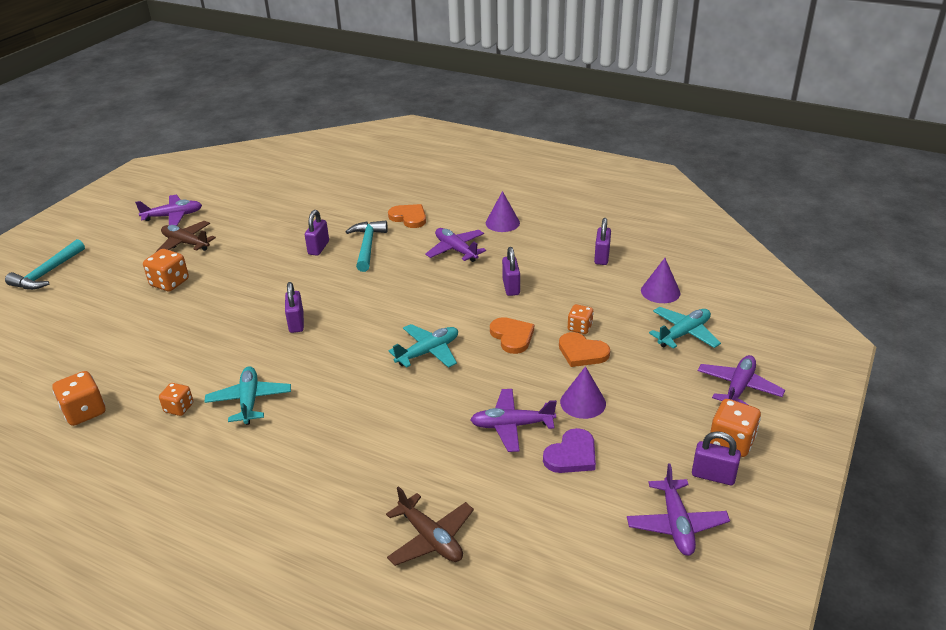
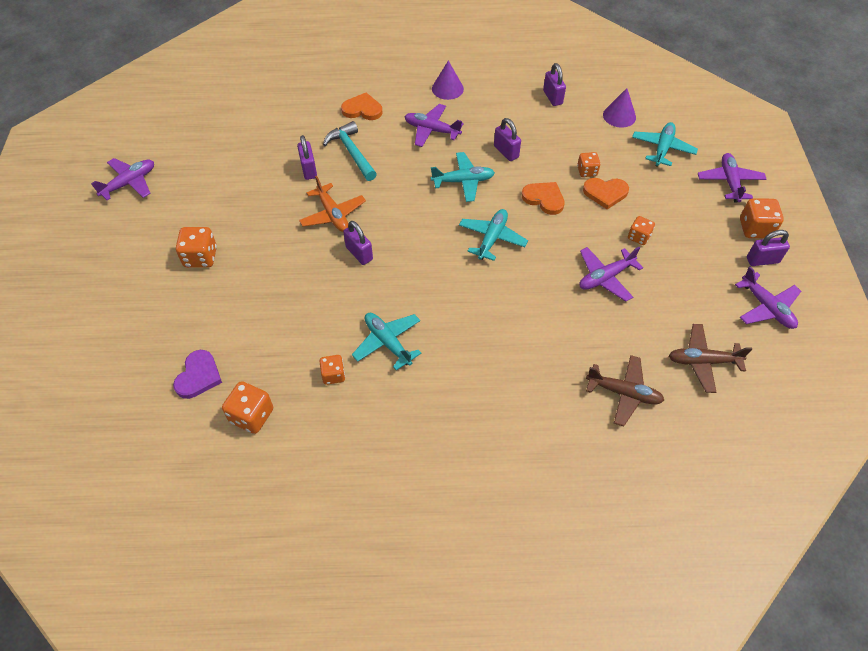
camera: 30 degrees left, 20 degrees up
turquoise hammer [5,239,85,290] -> none
brown plane [156,221,216,252] -> brown plane moved to [669,324,752,393]
purple heart [543,428,596,473] -> purple heart moved to [173,350,222,399]
purple cone [560,366,606,419] -> orange dice [628,216,655,245]
none -> orange plane [299,176,366,232]
none -> turquoise plane [431,152,495,202]

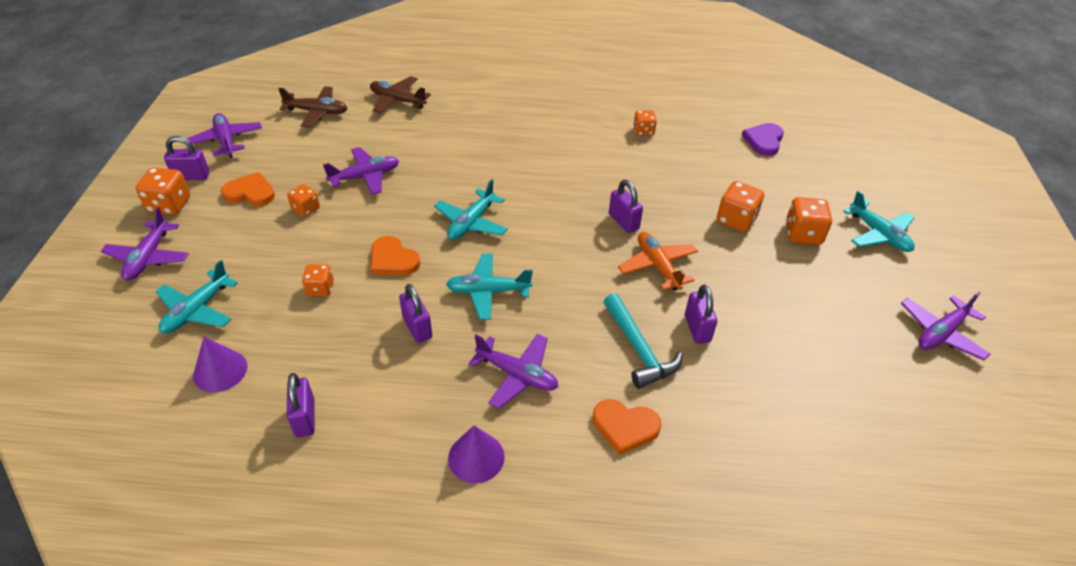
camera: 175 degrees left, 10 degrees down
orange dice [222,381,273,434] -> orange dice moved to [717,181,764,232]
turquoise plane [352,313,422,370] -> turquoise plane moved to [843,190,915,252]
orange heart [583,178,629,209] -> orange heart moved to [221,172,275,206]

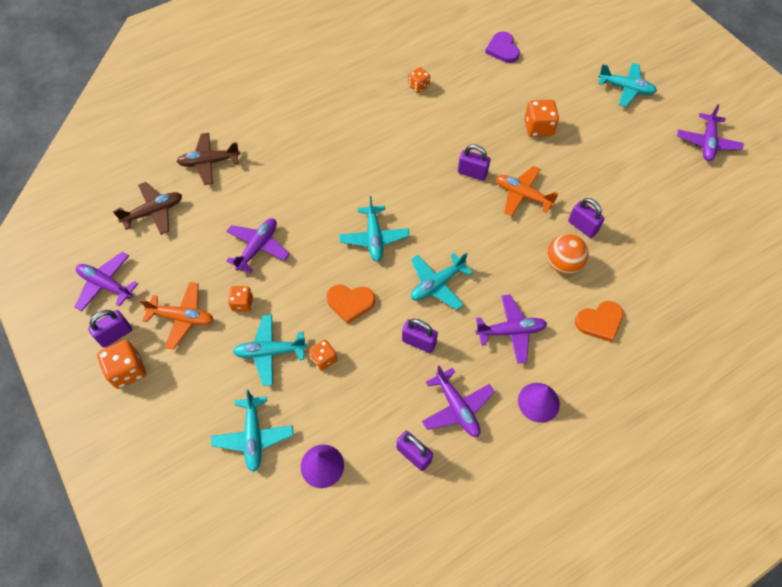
camera: 35 degrees left, 15 degrees up
purple plane [100,207,189,281] -> purple plane moved to [422,365,495,437]
orange heart [221,172,275,206] -> orange plane [139,282,214,350]
turquoise hammer [604,293,683,389] -> orange ball [547,234,589,274]
orange dice [785,197,832,245] -> none
none -> turquoise plane [233,315,307,386]

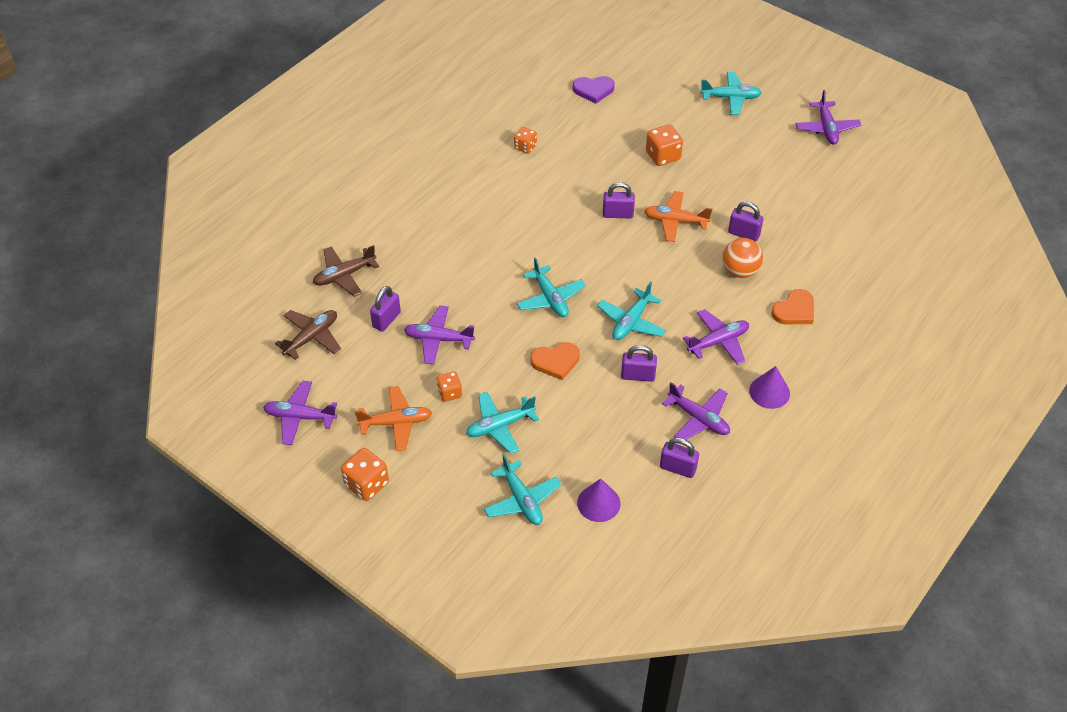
camera: 20 degrees left, 10 degrees down
purple padlock [88,310,132,348] -> purple padlock moved to [370,286,401,332]
purple plane [226,218,289,273] -> purple plane turned 90 degrees counterclockwise [404,306,475,365]
orange dice [309,339,337,371] -> none
purple heart [485,32,520,63] -> purple heart turned 60 degrees counterclockwise [573,76,615,104]

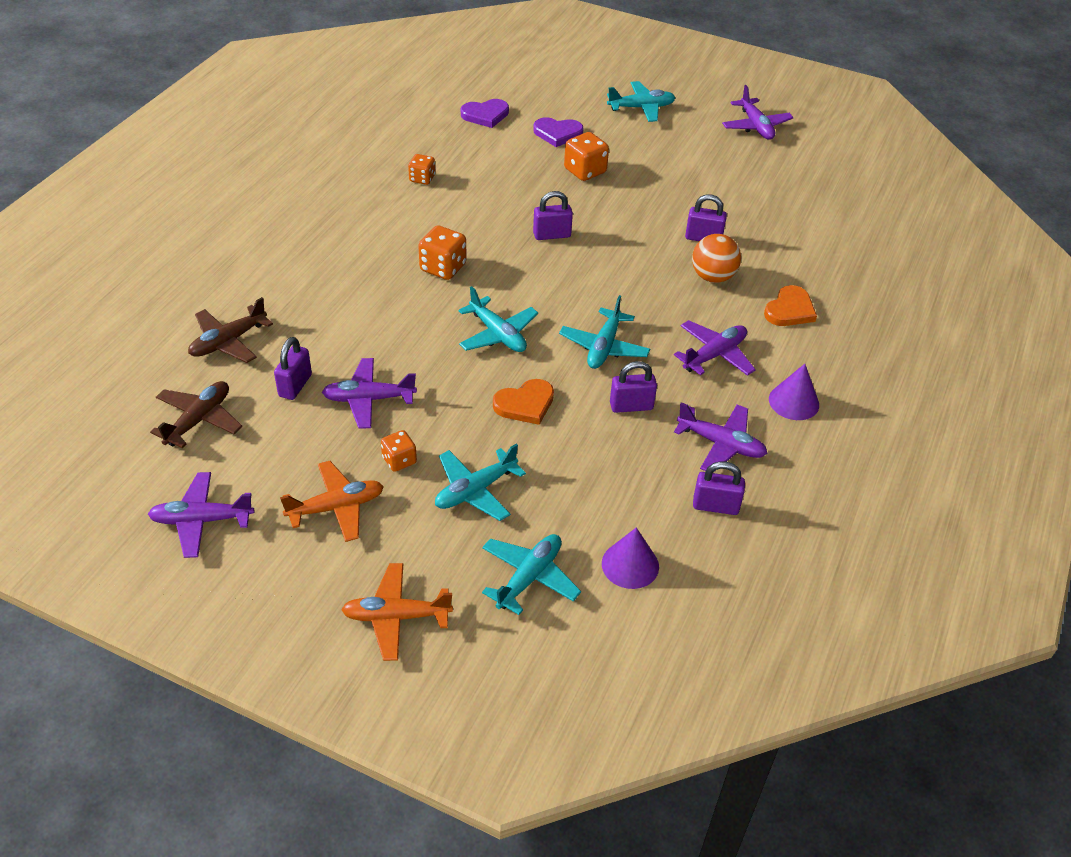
camera: 15 degrees left, 5 degrees down
orange dice [341,448,389,501] -> orange dice moved to [418,225,467,280]
turquoise plane [484,454,561,525] -> turquoise plane turned 105 degrees counterclockwise [482,534,581,615]
orange plane [644,191,712,242] -> orange plane moved to [341,563,453,661]
none -> purple heart [533,117,584,147]

